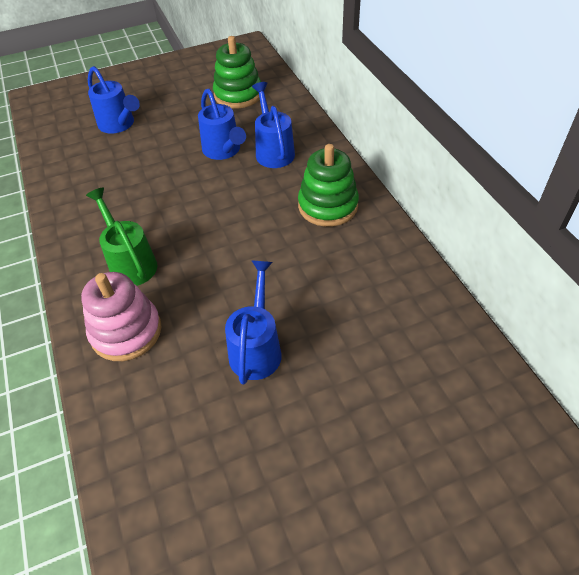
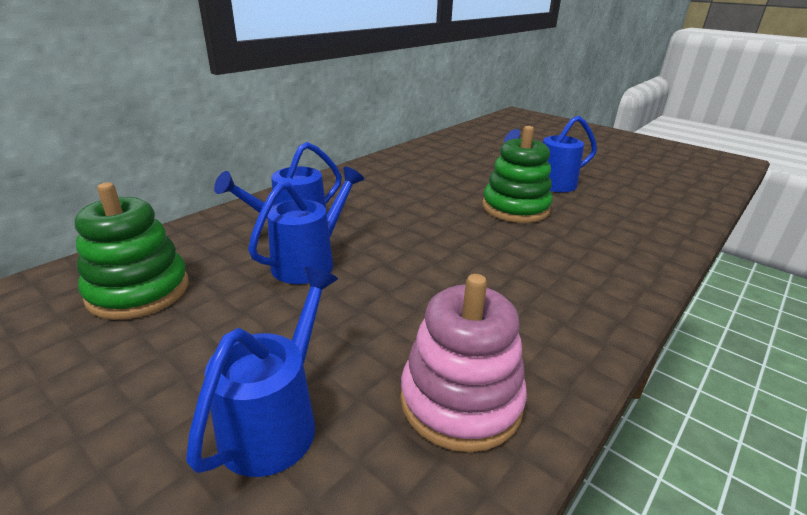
camera: 120 degrees left, 20 degrees down
pink stacking toy [81,272,161,361] -> pink stacking toy moved to [400,274,527,452]
green watering can [86,187,157,286] -> none
green stacking toy [298,144,359,227] -> green stacking toy moved to [482,126,553,223]

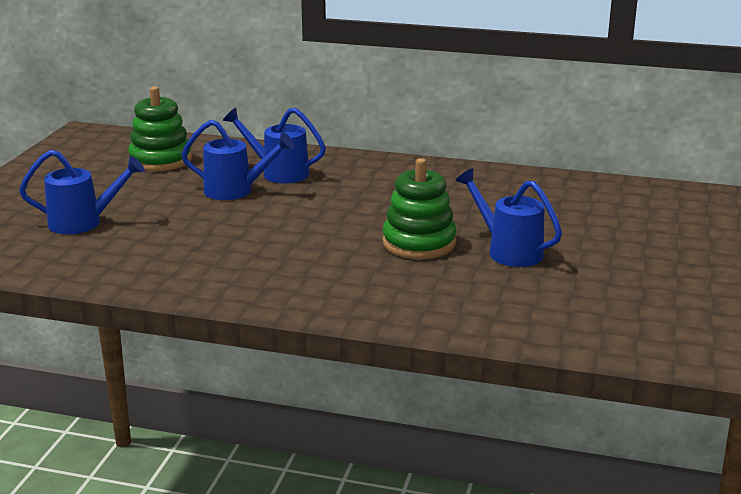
camera: 65 degrees right, 5 degrees down
pink stacking toy [400,274,527,452] -> none

